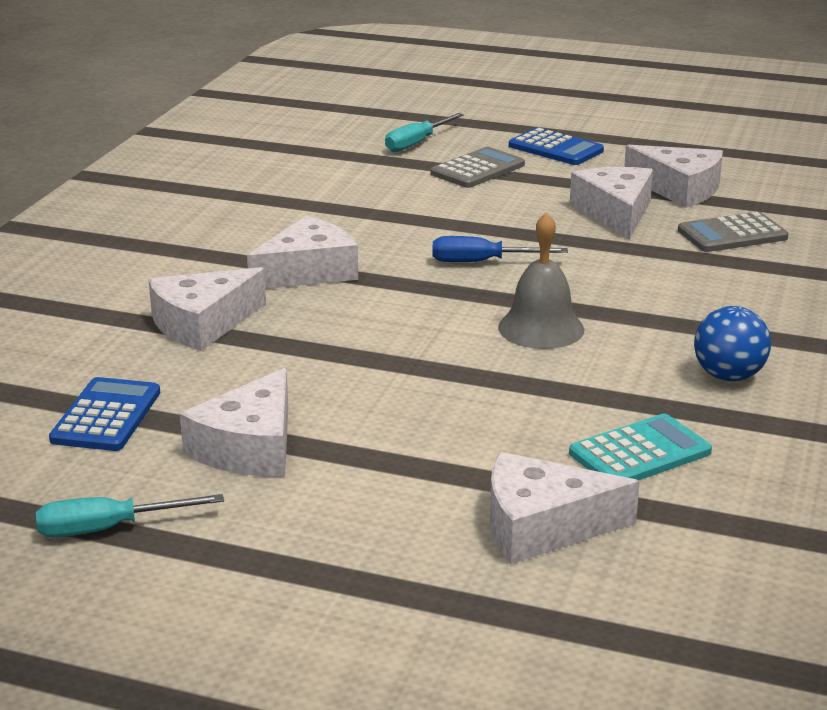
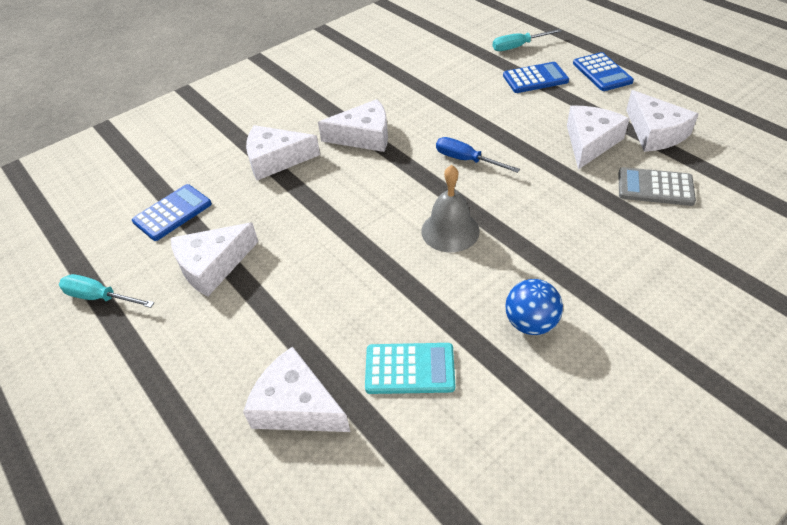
camera: 35 degrees right, 20 degrees up
grey calculator [431,147,525,188] -> blue calculator [503,62,569,93]

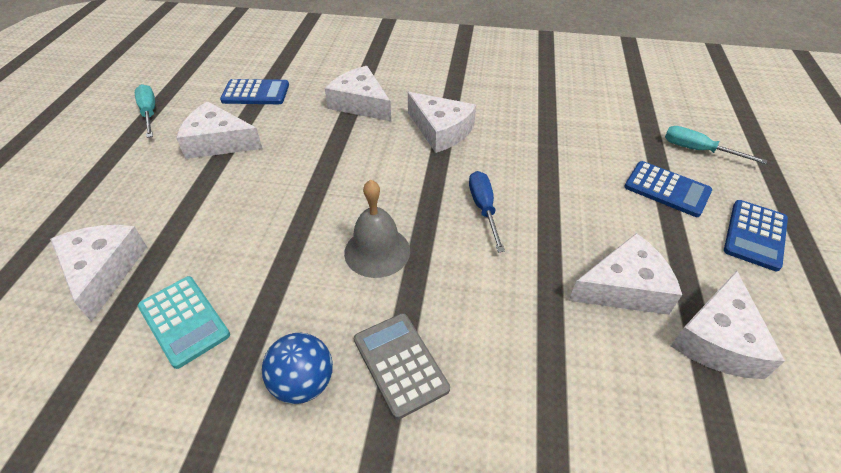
camera: 45 degrees right, 0 degrees up
grey calculator [618,167,696,206] -> grey calculator moved to [354,313,450,420]

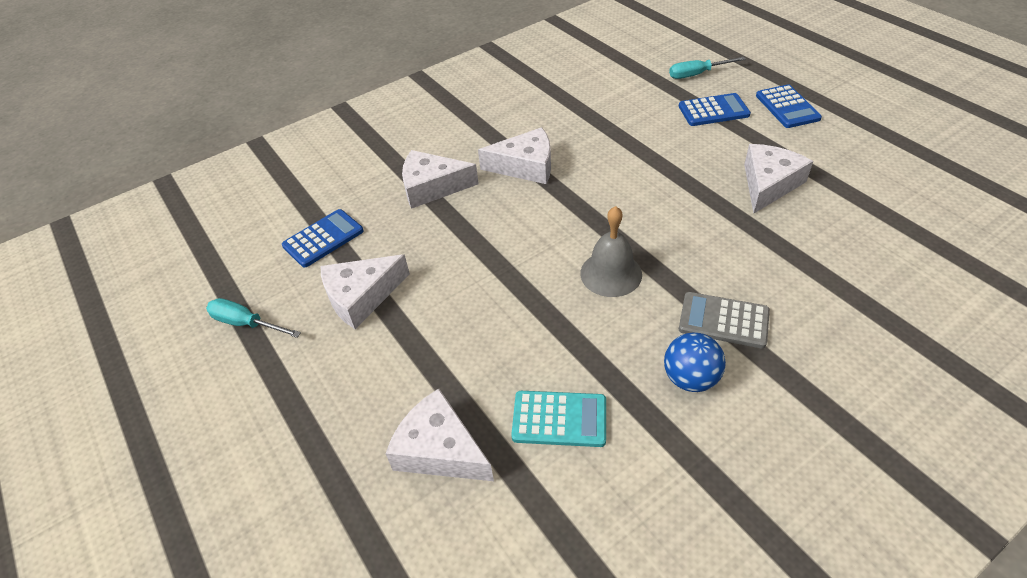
camera: 40 degrees left, 0 degrees up
blue screwdriver [469,171,505,252] -> none
white cheese [671,270,785,379] -> none

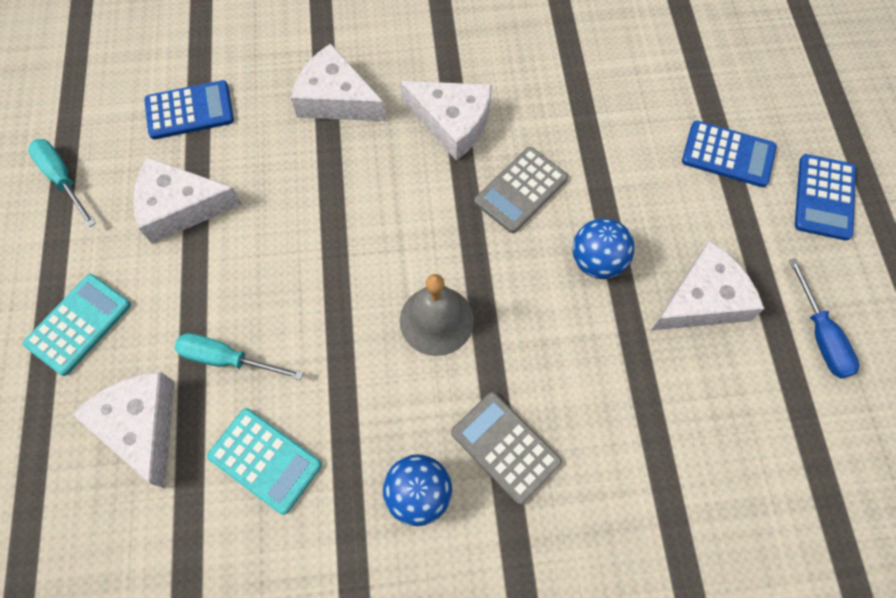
camera: 25 degrees right, 20 degrees up
turquoise screwdriver [669,57,746,79] -> turquoise screwdriver moved to [175,333,303,380]
none -> turquoise calculator [23,274,131,376]
none -> grey calculator [474,147,568,233]
none -> blue ball [573,218,635,279]
none -> blue screwdriver [789,258,859,379]

